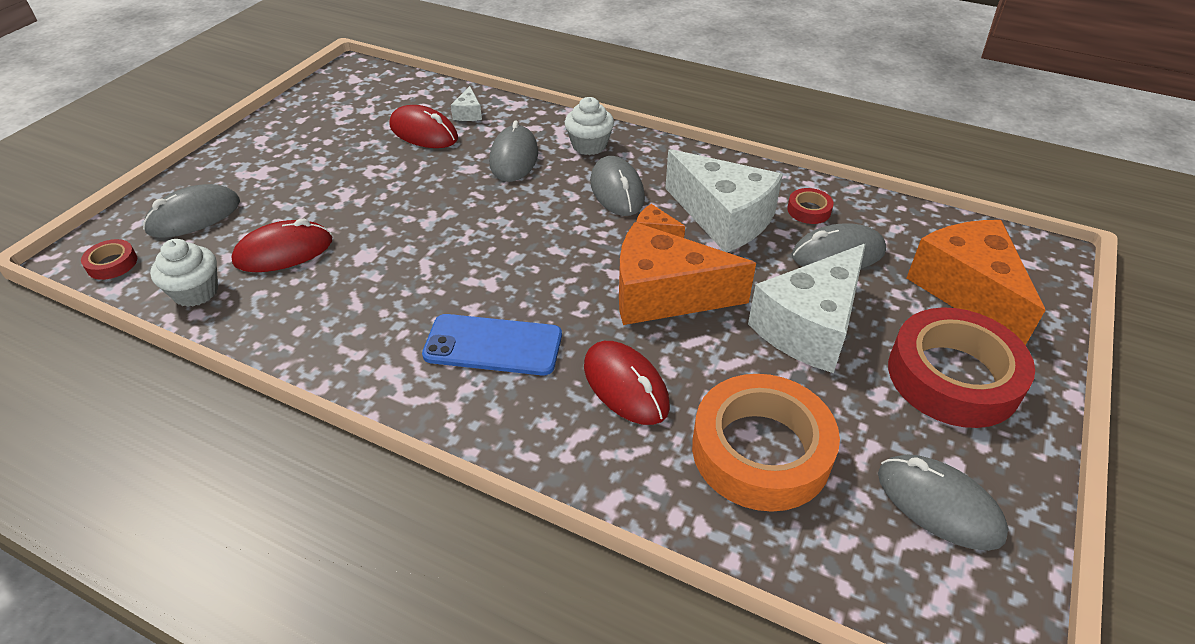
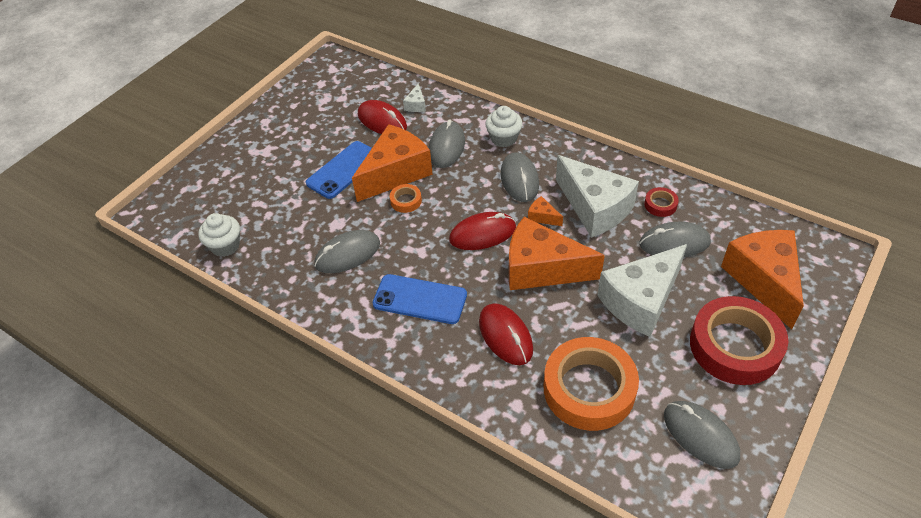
camera: 10 degrees right, 5 degrees up
red tape [81,239,137,280] -> none
grey mouse [143,184,240,238] -> grey mouse moved to [314,230,380,273]
red mouse [232,219,332,272] -> red mouse moved to [449,212,516,250]
none -> blue phone [306,141,372,199]
none -> orange cheese [352,124,433,202]
none -> orange tape [390,184,422,213]

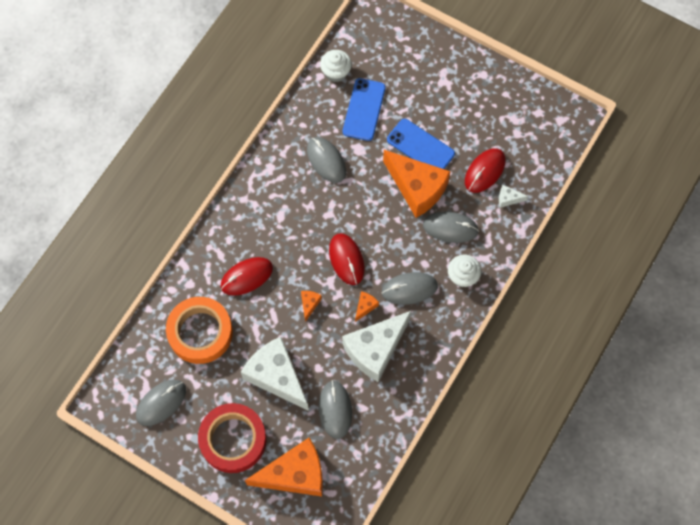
camera: 85 degrees right, 20 degrees up
blue phone [373,274,467,324] -> blue phone moved to [343,78,386,141]
orange tape [390,184,422,213] -> none
orange cheese [509,217,605,290] -> orange cheese [301,291,322,322], size x0.40
red tape [644,187,679,217] -> none

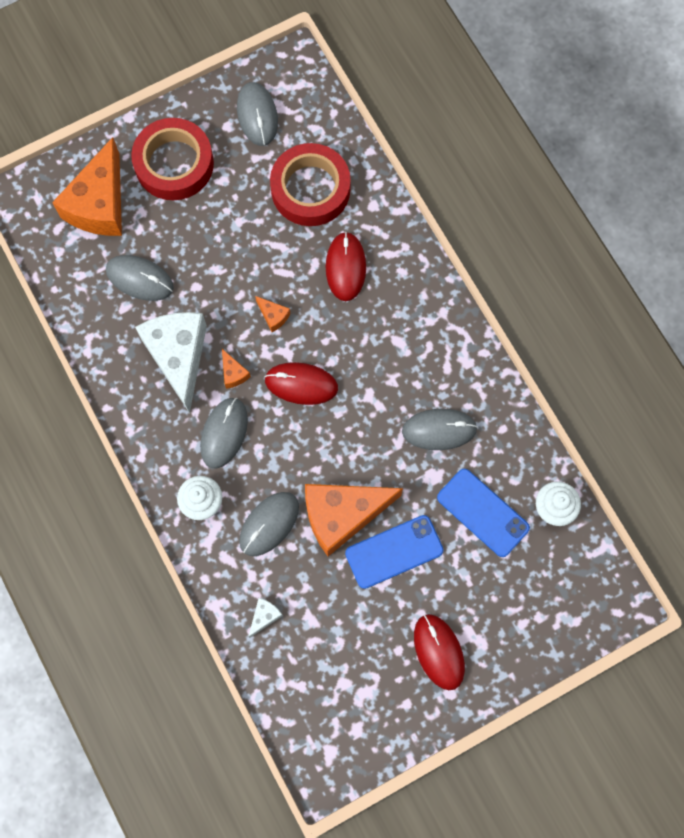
camera: 120 degrees right, 5 degrees up
orange tape [166,297,233,364] -> red tape [270,143,351,226]
white cheese [241,337,309,411] -> none
red mouse [465,148,506,193] -> red mouse moved to [414,614,465,690]

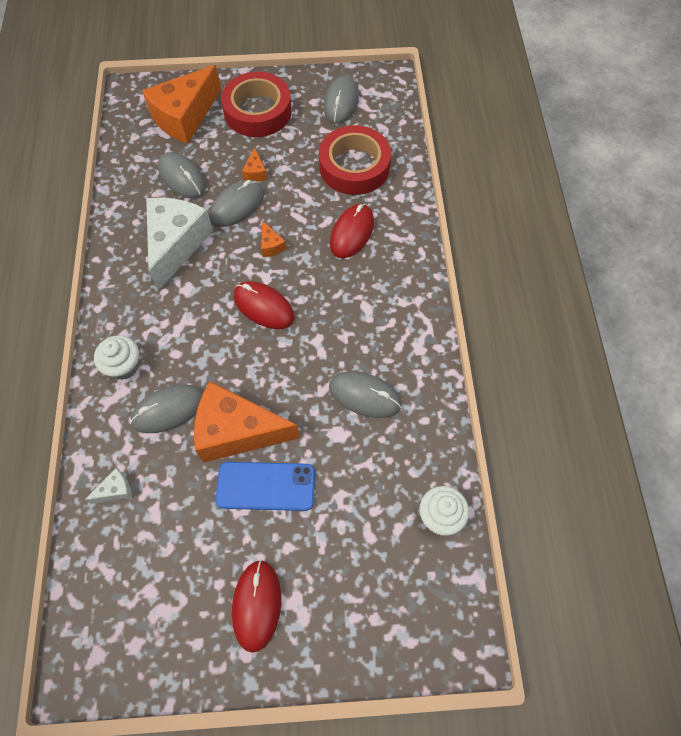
camera: 25 degrees right, 10 degrees down
grey mouse [200,397,248,469] -> grey mouse moved to [210,180,265,227]
orange cheese [222,349,251,389] -> orange cheese moved to [242,147,267,182]
blue phone [437,469,530,557] -> none

